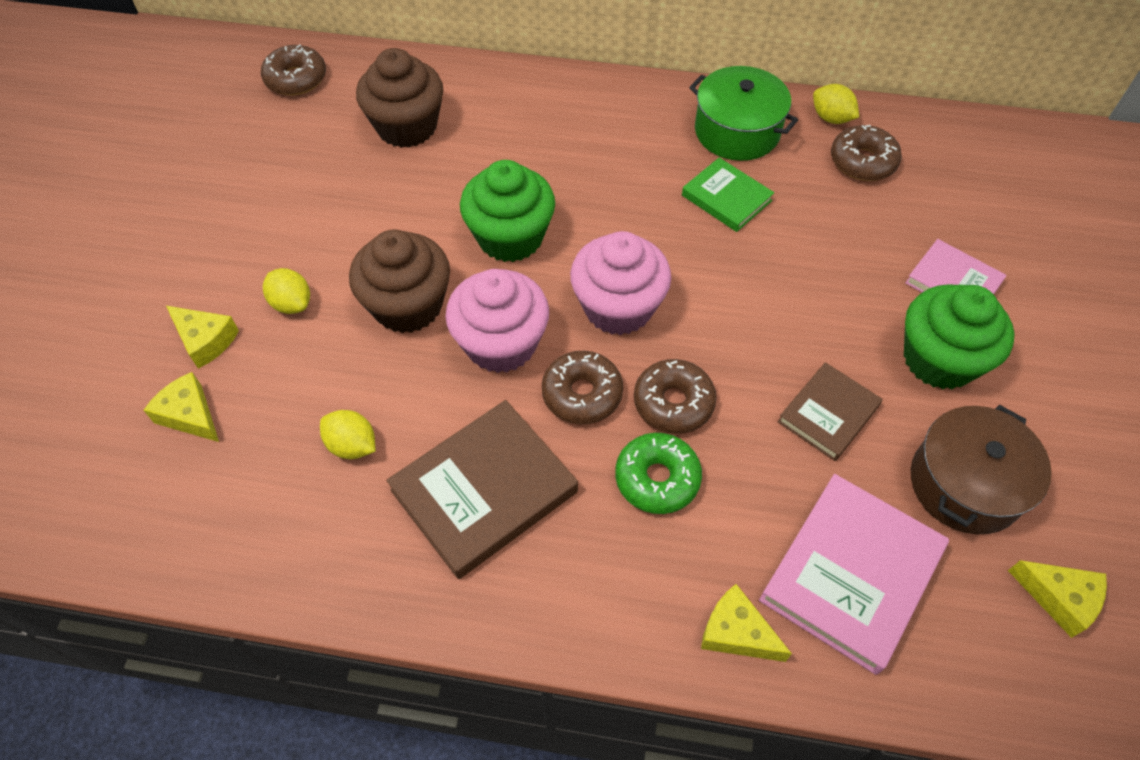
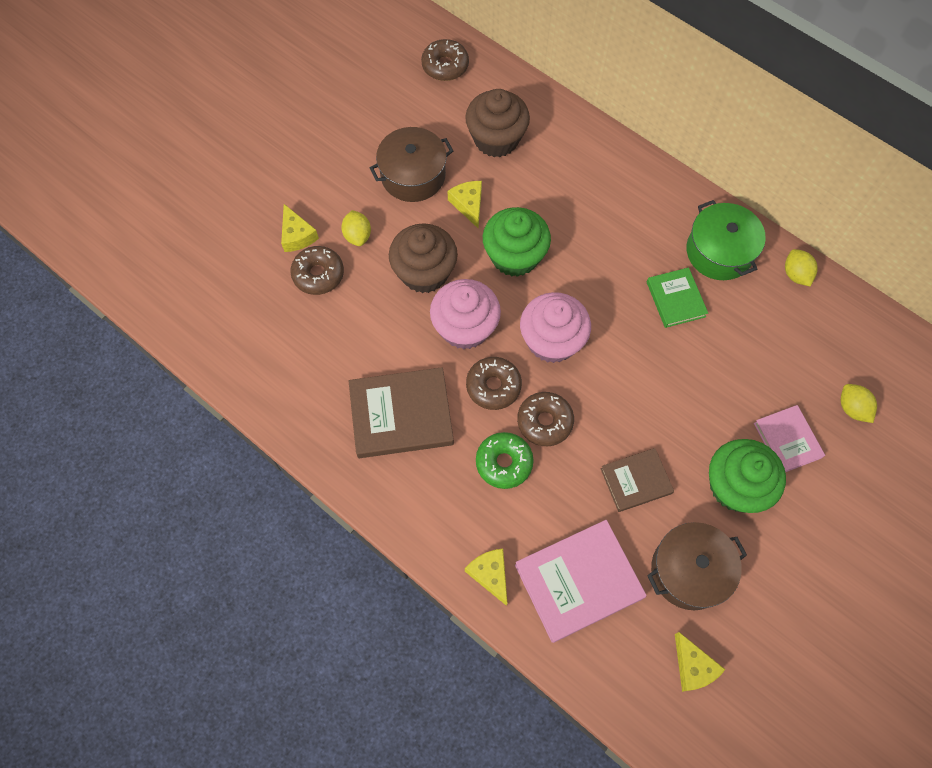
camera: 30 degrees right, 10 degrees up
yellow cheese [143,372,219,442] -> yellow cheese moved to [448,181,482,228]
yellow lemon [320,410,375,459] -> yellow lemon moved to [841,384,877,423]
brown donut [831,125,902,181] -> brown donut moved to [290,246,344,295]
none -> brown pot [370,127,453,202]

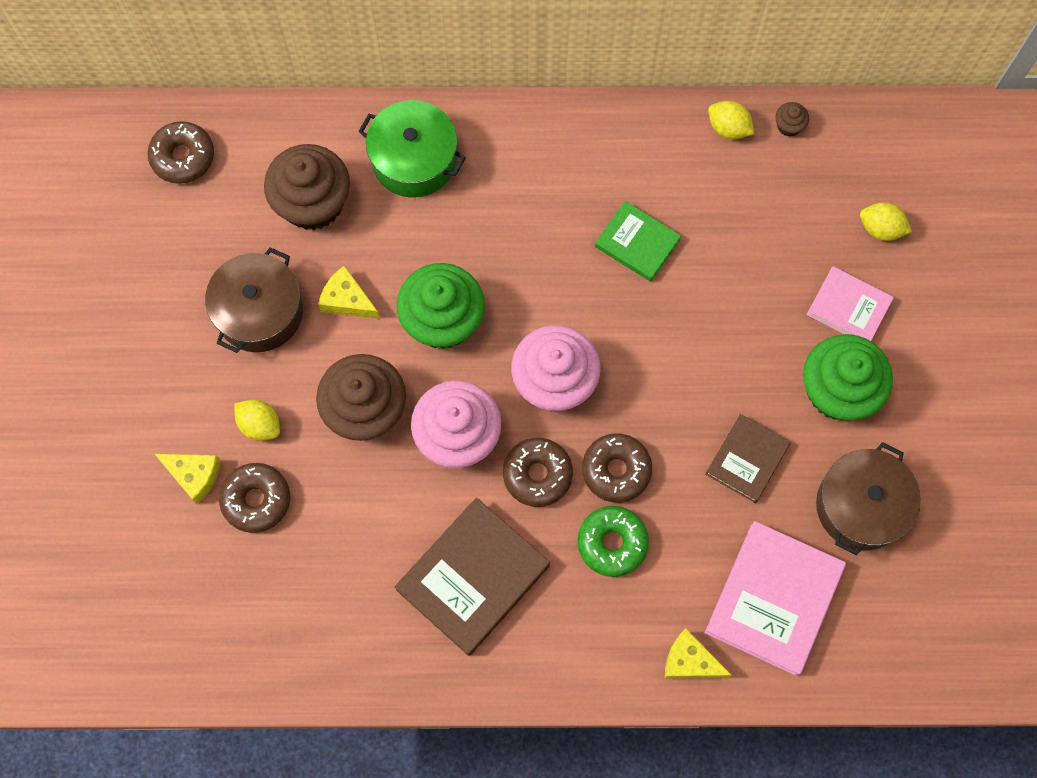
camera: 40 degrees left, 5 degrees up
yellow cheese [675,632,726,692] -> none
green pot [687,200,766,280] -> green pot moved to [358,100,466,198]
none -> brown cupcake [775,102,809,137]

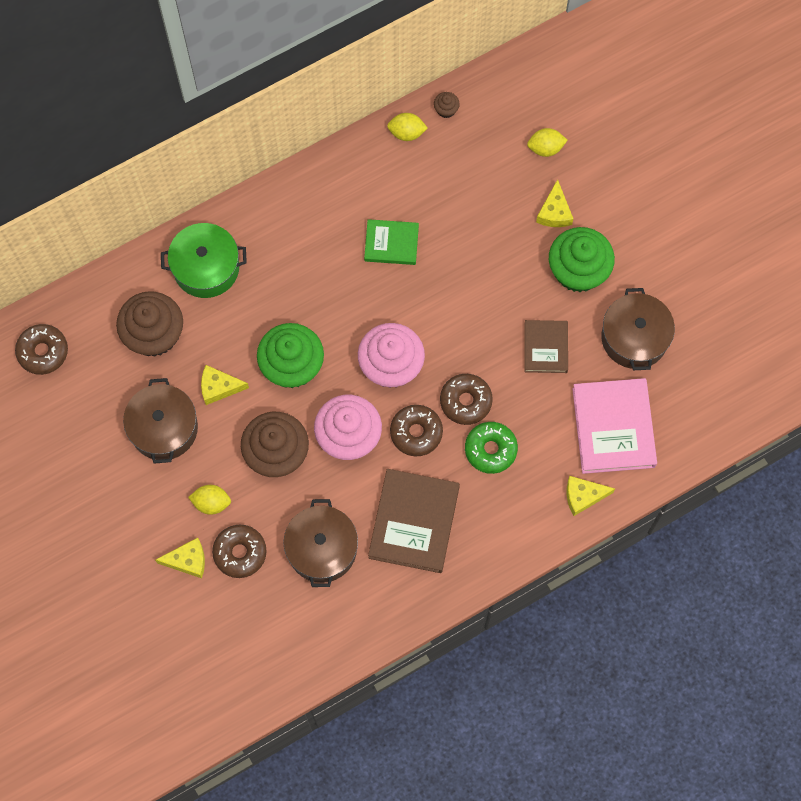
camera: 30 degrees left, 0 degrees up
pink book [806,266,894,341] -> yellow cheese [536,179,573,227]
none -> brown pot [283,499,358,587]

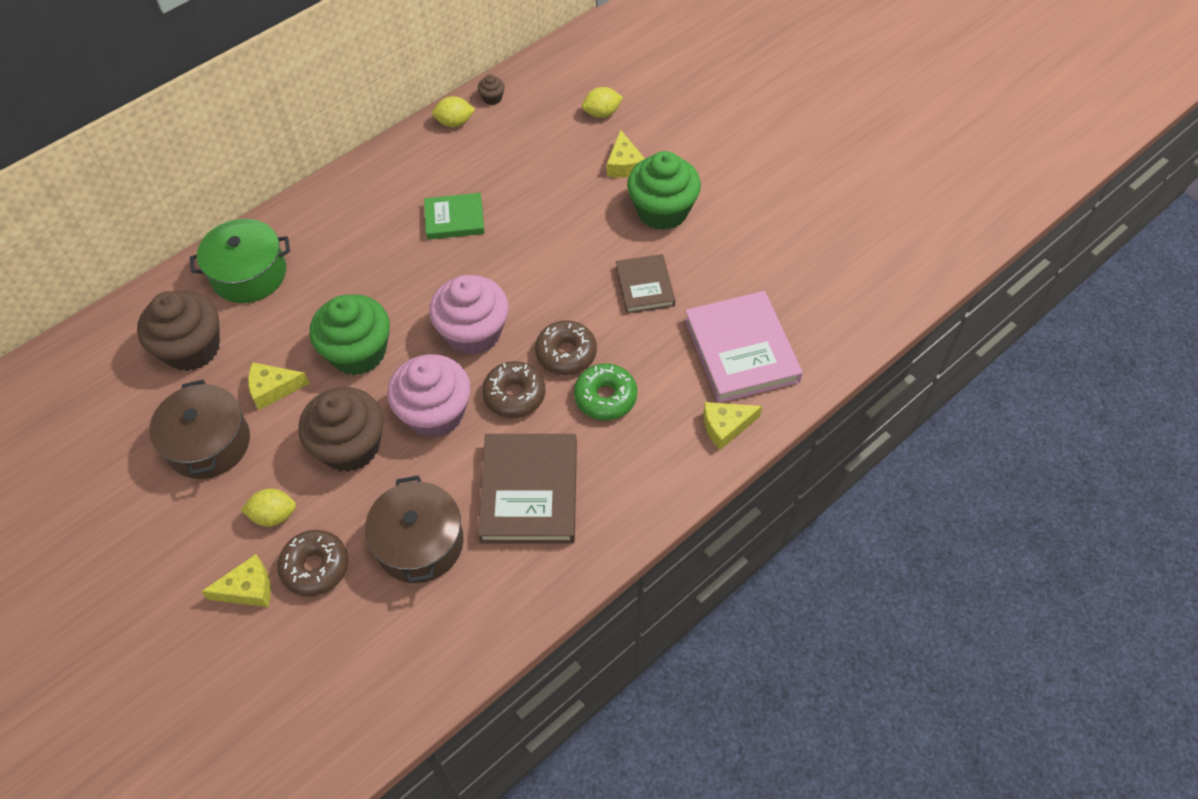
camera: 10 degrees left, 15 degrees down
brown donut [15,324,68,375] -> none
brown pot [601,288,675,370] -> none

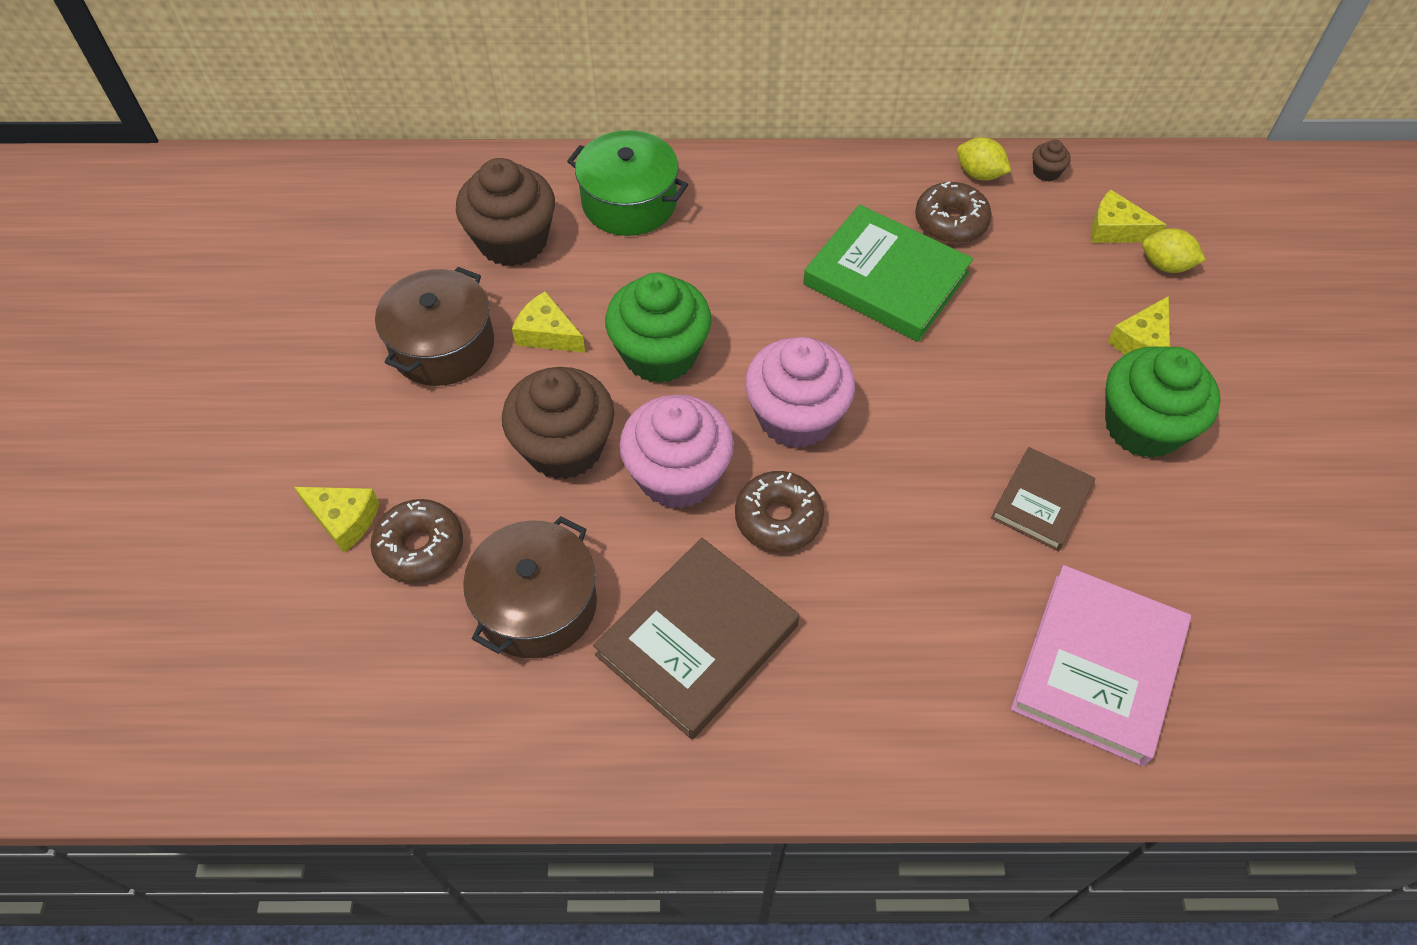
camera: 40 degrees right, 0 degrees up
yellow lemon [241,488,296,527] -> none
green book [424,193,485,240] -> green book [803,205,973,342], size x1.69
brown donut [535,320,597,375] -> brown donut moved to [915,181,992,243]
green donut [574,363,637,420] -> none
yellow cheese [703,402,762,450] -> yellow cheese moved to [1091,190,1166,243]

